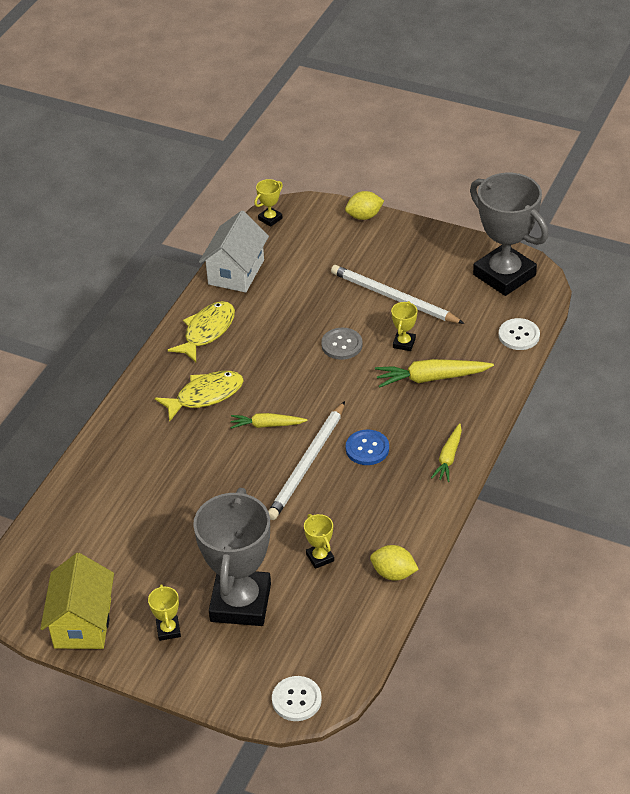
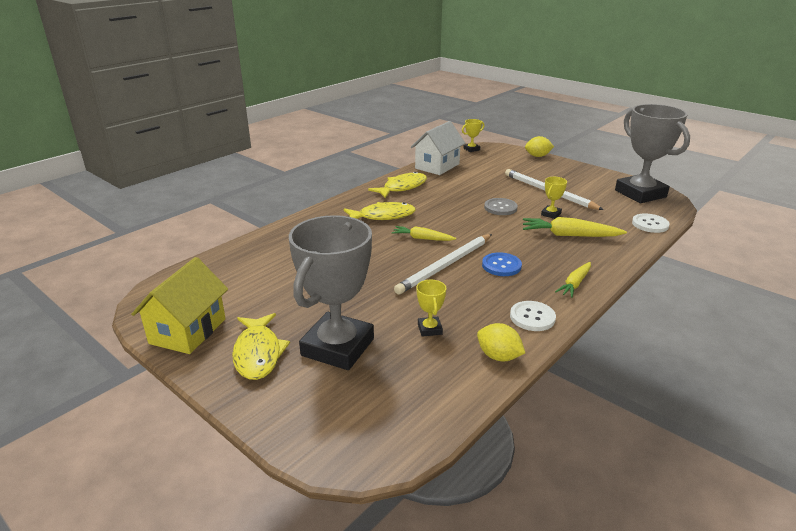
camera: 15 degrees right, 15 degrees down
yellow trophy [148,584,181,641] -> yellow fish [232,313,290,380]
white button [272,676,322,721] -> white button moved to [510,301,556,331]

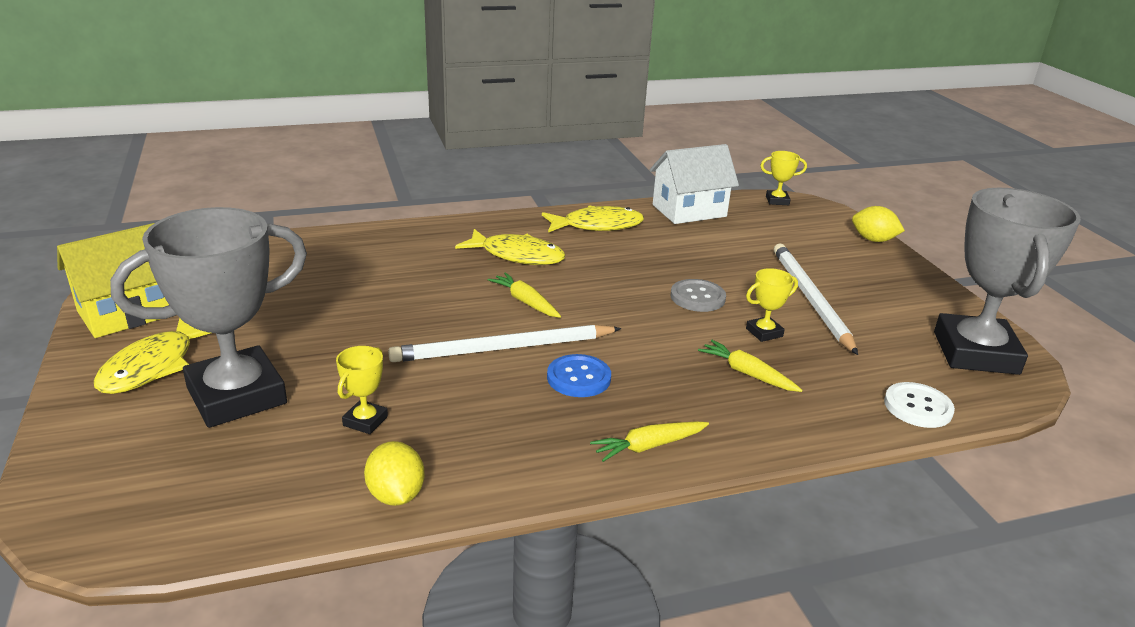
camera: 30 degrees right, 0 degrees up
white button [510,301,556,331] -> none
yellow carrot [523,217,627,237] -> yellow carrot [698,340,802,392], size x0.64

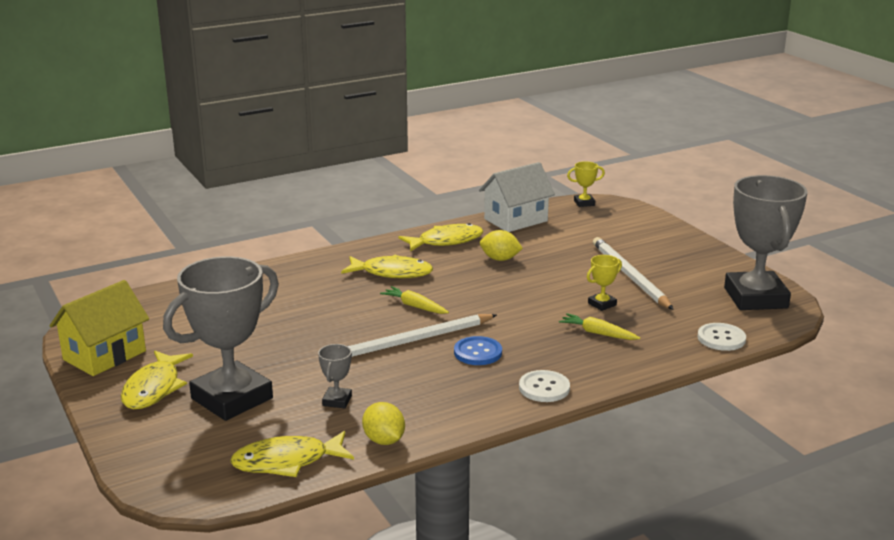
camera: 10 degrees left, 5 degrees down
yellow trophy [336,346,388,434] -> grey trophy [318,344,352,408]
yellow carrot [590,422,709,462] -> white button [519,370,570,402]
grey button [671,279,726,312] -> none
yellow lemon [852,206,905,242] -> yellow lemon moved to [480,230,523,261]
none -> yellow fish [230,431,354,477]

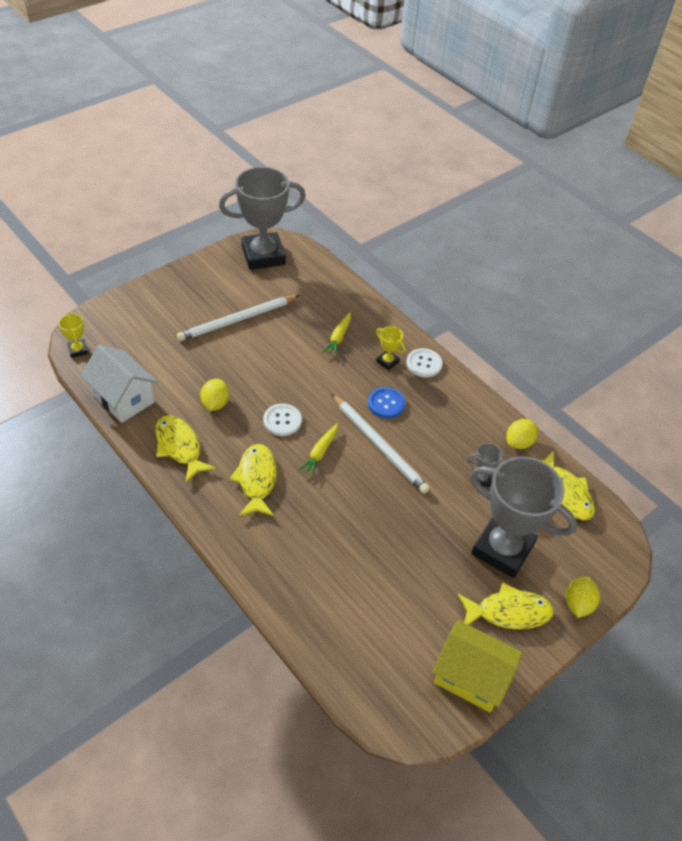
camera: 105 degrees left, 25 degrees up
yellow trophy [587,255,622,311] -> yellow trophy moved to [376,326,406,370]
white button [698,323,746,351] -> white button moved to [263,404,302,436]
none -> yellow lemon [566,577,600,618]

